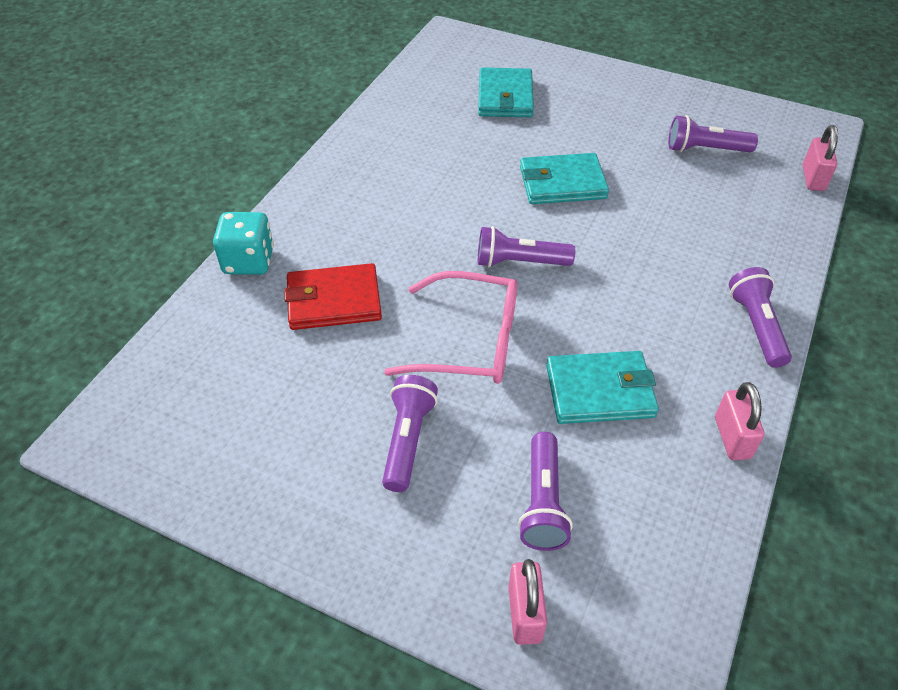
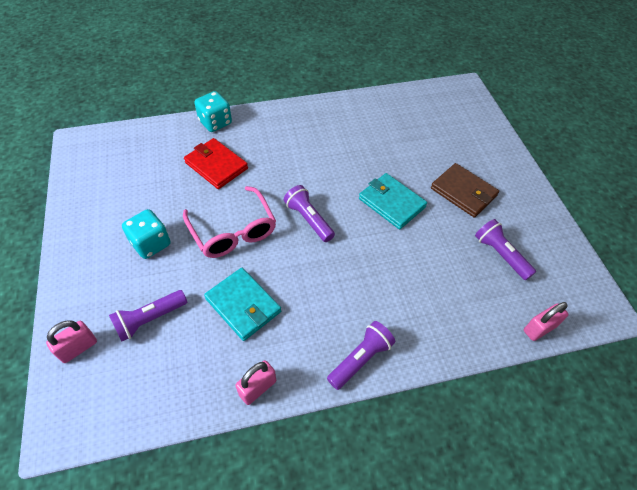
camera: 50 degrees right, 5 degrees up
purple flashlight [382,375,438,492] -> turquoise dice [122,209,171,259]
turquoise wallet [478,67,534,117] -> none
none -> brown wallet [431,163,499,218]

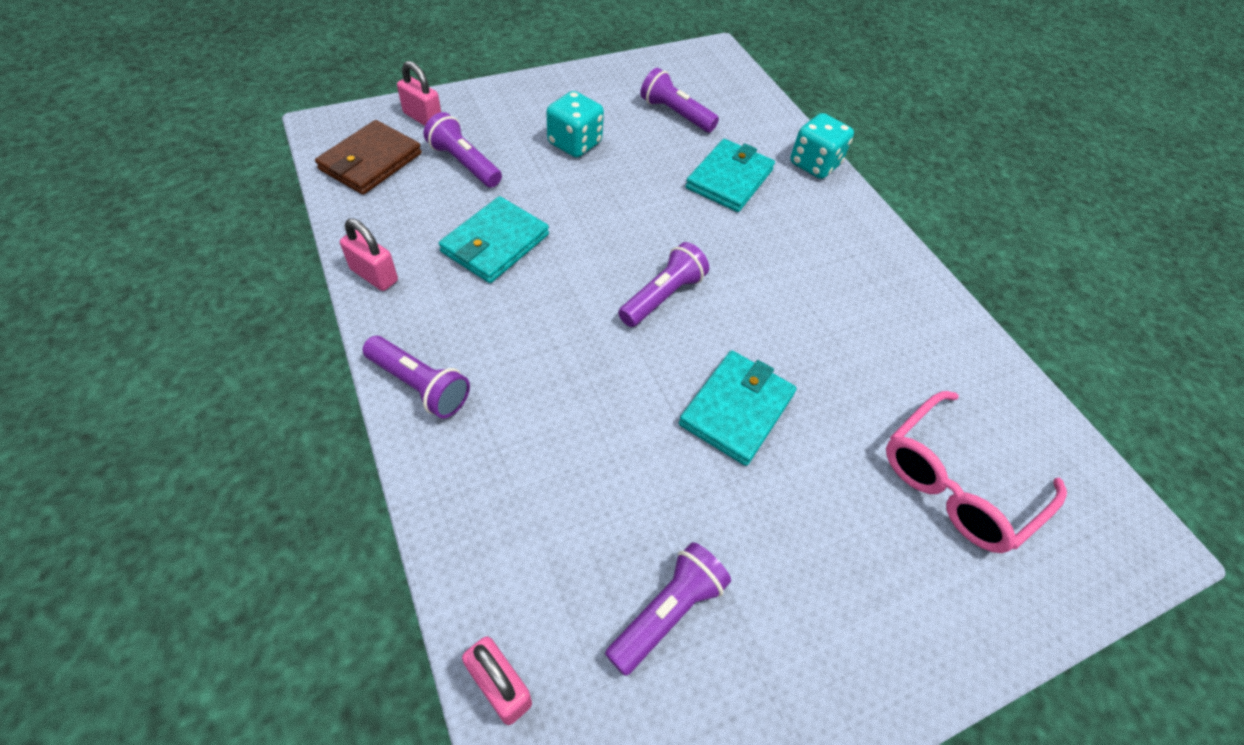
camera: 75 degrees right, 0 degrees up
pink glasses [183,186,276,258] -> pink glasses moved to [886,391,1067,553]
red wallet [184,138,248,189] -> turquoise wallet [686,139,775,212]
brown wallet [431,163,499,218] -> brown wallet moved to [315,120,422,195]
none -> purple flashlight [640,68,719,133]

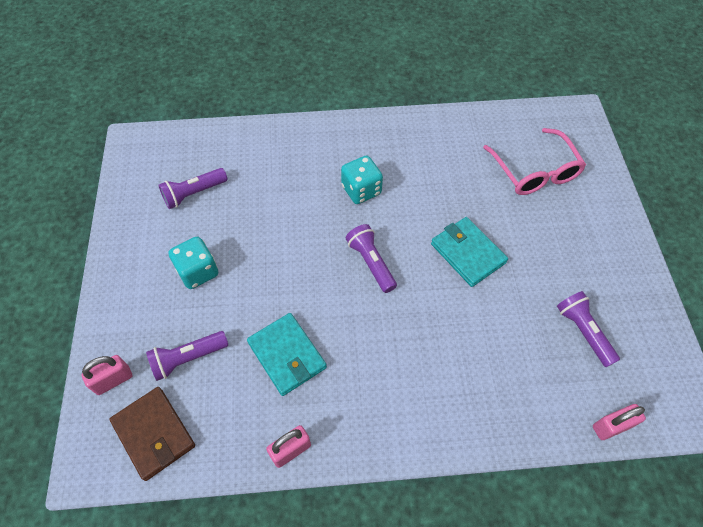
camera: 65 degrees left, 5 degrees up
purple flashlight [363,336,470,418] -> none
turquoise wallet [686,139,775,212] -> none
turquoise dice [790,113,854,179] -> turquoise dice moved to [341,156,383,204]

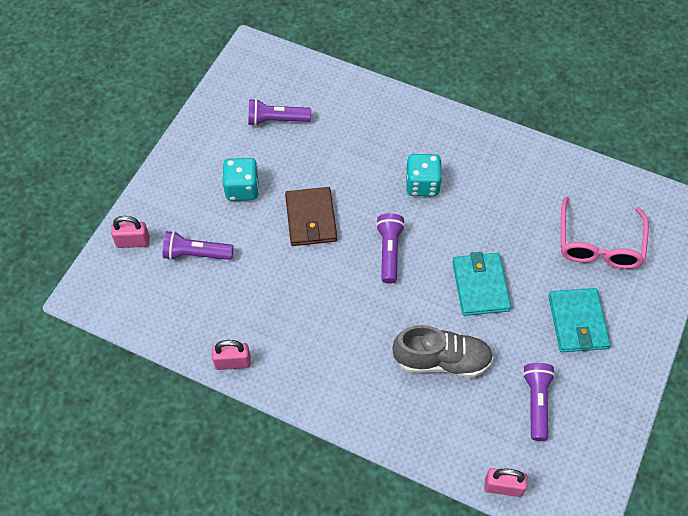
camera: 30 degrees right, 0 degrees up
brown wallet [109,387,195,481] -> brown wallet moved to [285,187,337,246]
turquoise wallet [247,313,327,396] -> turquoise wallet moved to [548,288,610,352]
none -> grey shoe [392,325,493,378]

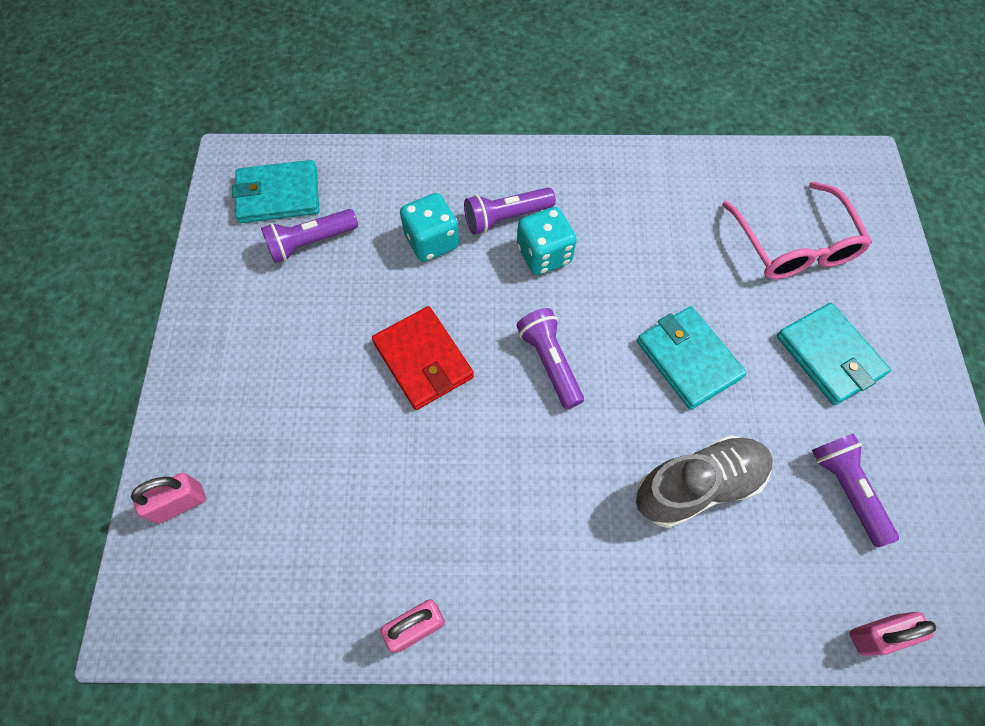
camera: 25 degrees left, 5 degrees up
purple flashlight [163,231,234,260] -> purple flashlight moved to [464,187,556,234]
turquoise dice [223,158,259,201] -> turquoise dice moved to [400,193,459,262]
brown wallet [285,187,337,246] -> red wallet [372,306,474,410]
none -> turquoise wallet [232,160,319,223]

